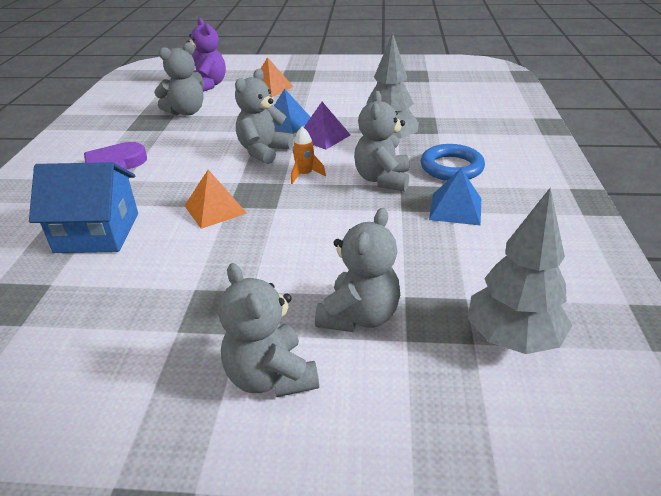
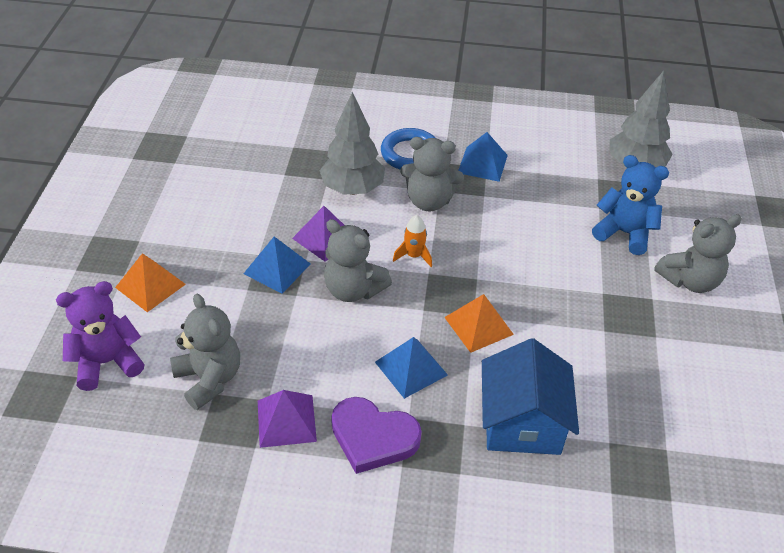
camera: 90 degrees left, 10 degrees up
grey teddy bear [315,208,400,332] -> blue teddy bear [592,155,669,255]
none -> purple pyramid [258,390,317,448]
none -> blue pyramid [375,337,448,399]

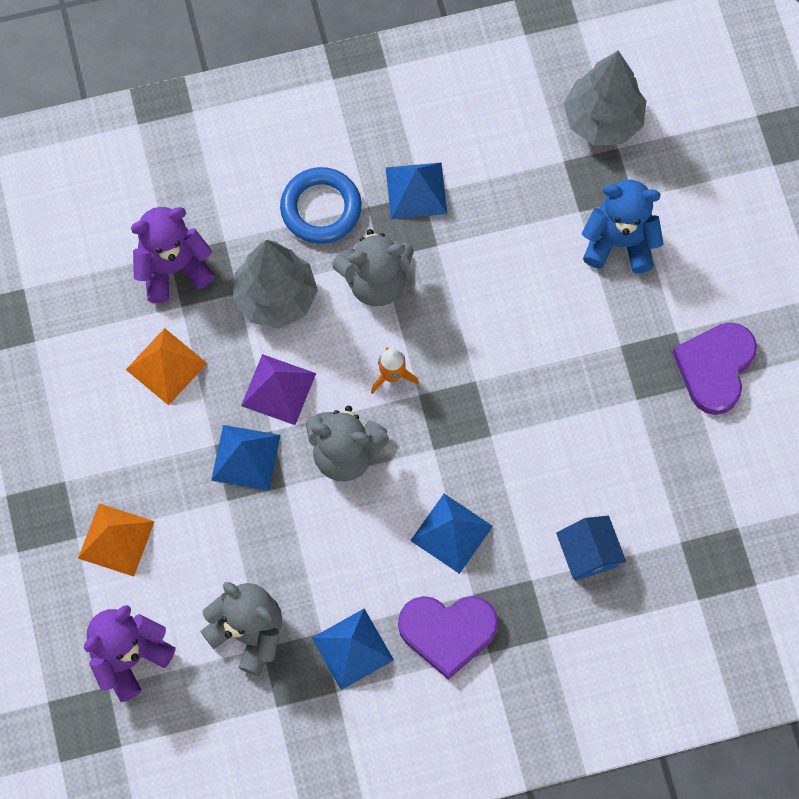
camera: 20 degrees left, 25 degrees up
purple pyramid [258,390,317,448] -> blue pyramid [312,608,394,690]
orange pyramid [444,294,514,353] -> orange pyramid moved to [126,328,207,405]
blue house [482,338,579,455] -> blue house [556,516,626,581], size x0.57
grey teddy bear [654,214,742,293] -> none
none -> purple teddy bear [131,207,215,303]
none -> purple heart [672,322,757,415]

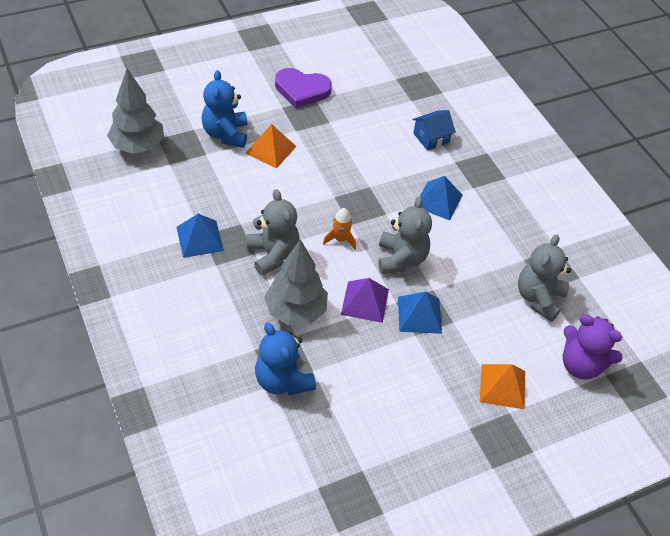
camera: 105 degrees left, 20 degrees down
orange pyramid [126,328,207,405] -> orange pyramid moved to [246,124,296,169]
purple teddy bear [131,207,215,303] -> blue teddy bear [255,323,316,396]
blue ring [280,167,362,244] -> none
blue pyramid [312,608,394,690] -> none
purple heart [398,596,498,680] -> none

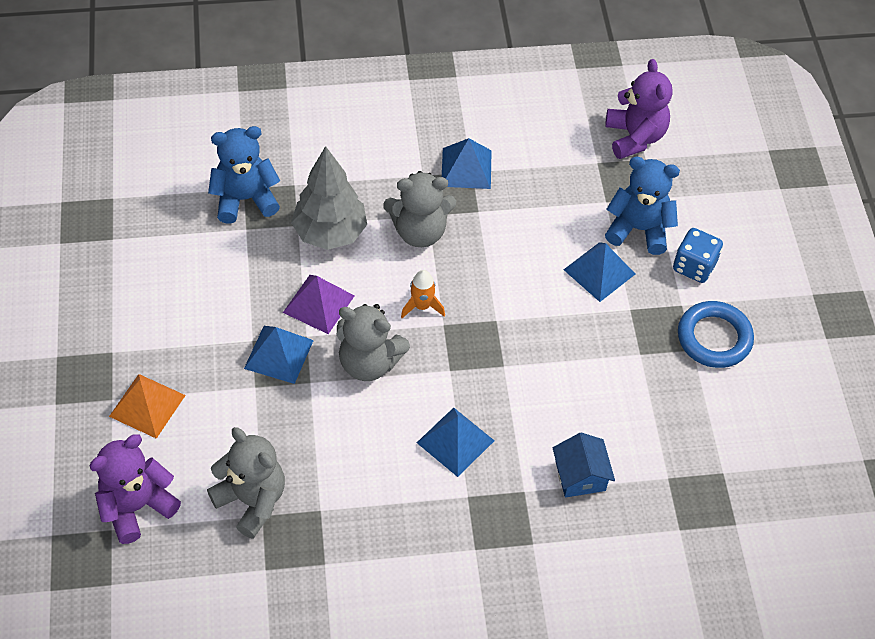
camera: 110 degrees right, 5 degrees up
grey tree [107,69,164,154] -> purple teddy bear [605,59,673,159]
orange pyramid [246,124,296,169] -> blue pyramid [564,242,635,302]
purple heart [275,68,332,108] -> blue ring [678,301,754,368]
none -> blue dice [673,228,723,283]

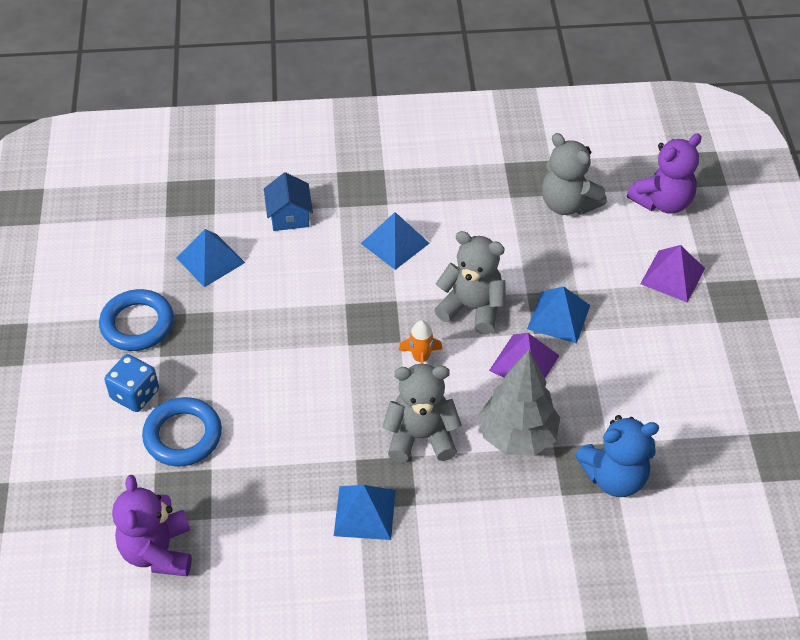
camera: 175 degrees left, 5 degrees down
orange pyramid [109,374,186,439] -> purple pyramid [640,245,705,303]
blue pyramid [564,242,635,302] -> blue pyramid moved to [177,229,245,287]
blue teddy bear [605,157,680,255] -> blue ring [142,397,222,466]

